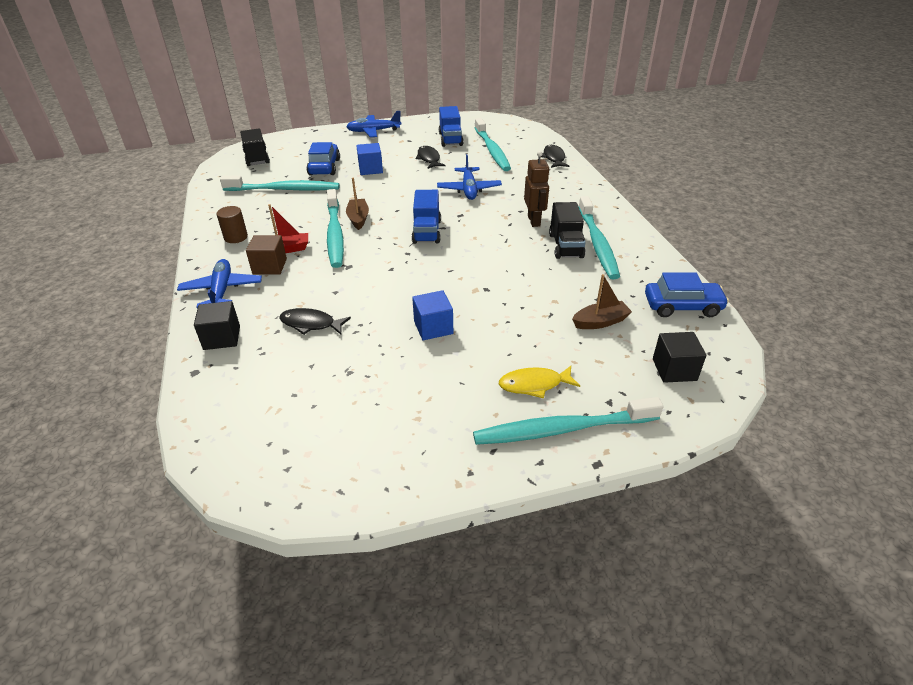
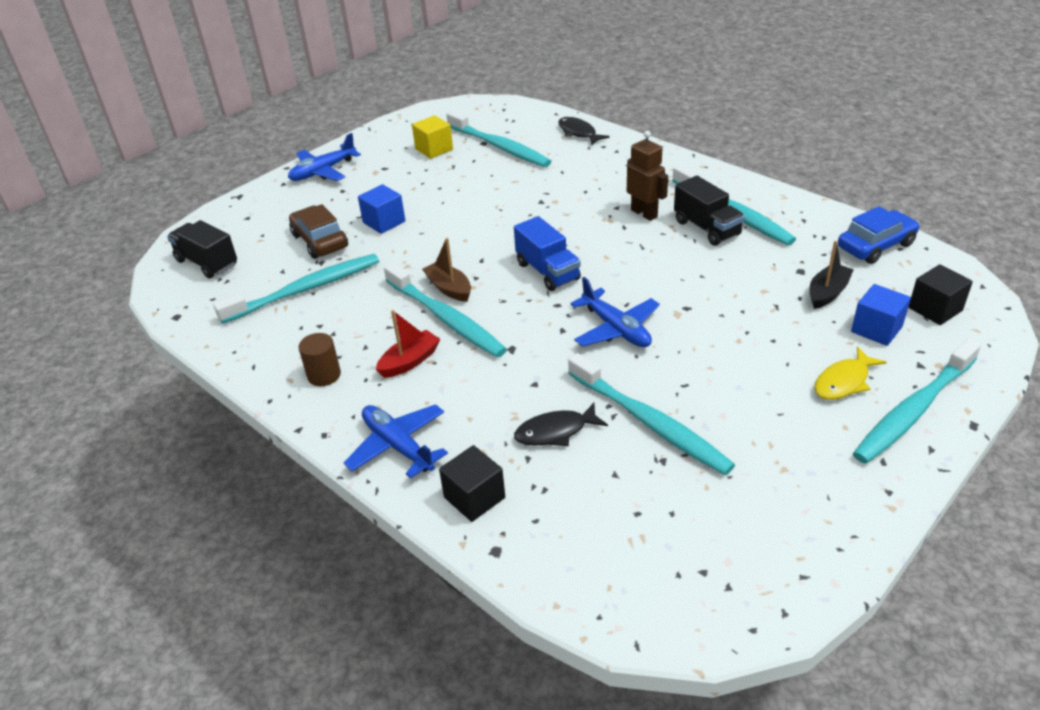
camera: 30 degrees left, 0 degrees up
brown cube [246,235,287,275] -> none
blue car [306,142,340,175] -> brown car [289,204,348,259]
blue cube [412,290,453,340] -> blue cube moved to [851,284,911,346]
black fish [415,146,445,169] -> none
blue plane [437,154,502,200] -> blue plane moved to [570,277,660,347]
blue truck [439,106,464,147] -> yellow cube [412,115,453,159]
brown boat [572,274,632,329] -> black boat [810,241,854,309]
none -> turquoise toothbrush [568,353,735,475]

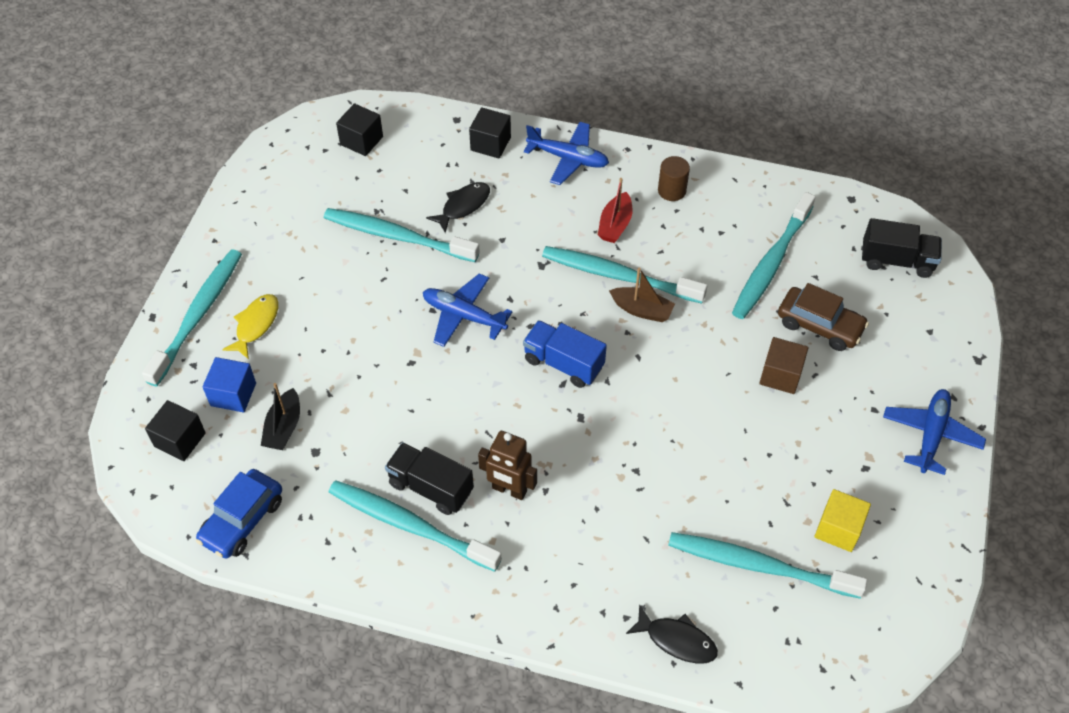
camera: 150 degrees right, 15 degrees up
blue cube [358,184,406,234] -> brown cube [759,337,808,394]
none -> black cube [336,103,383,156]

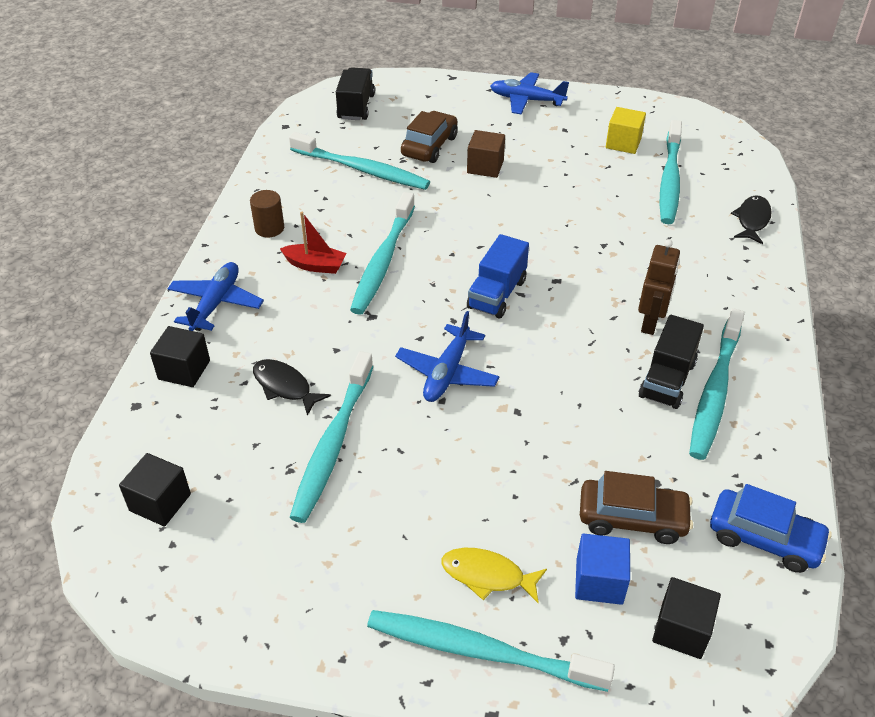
camera: 95 degrees left, 10 degrees down
black boat [261,383,300,450] -> brown car [580,471,693,544]
brown boat [609,267,675,322] -> none

